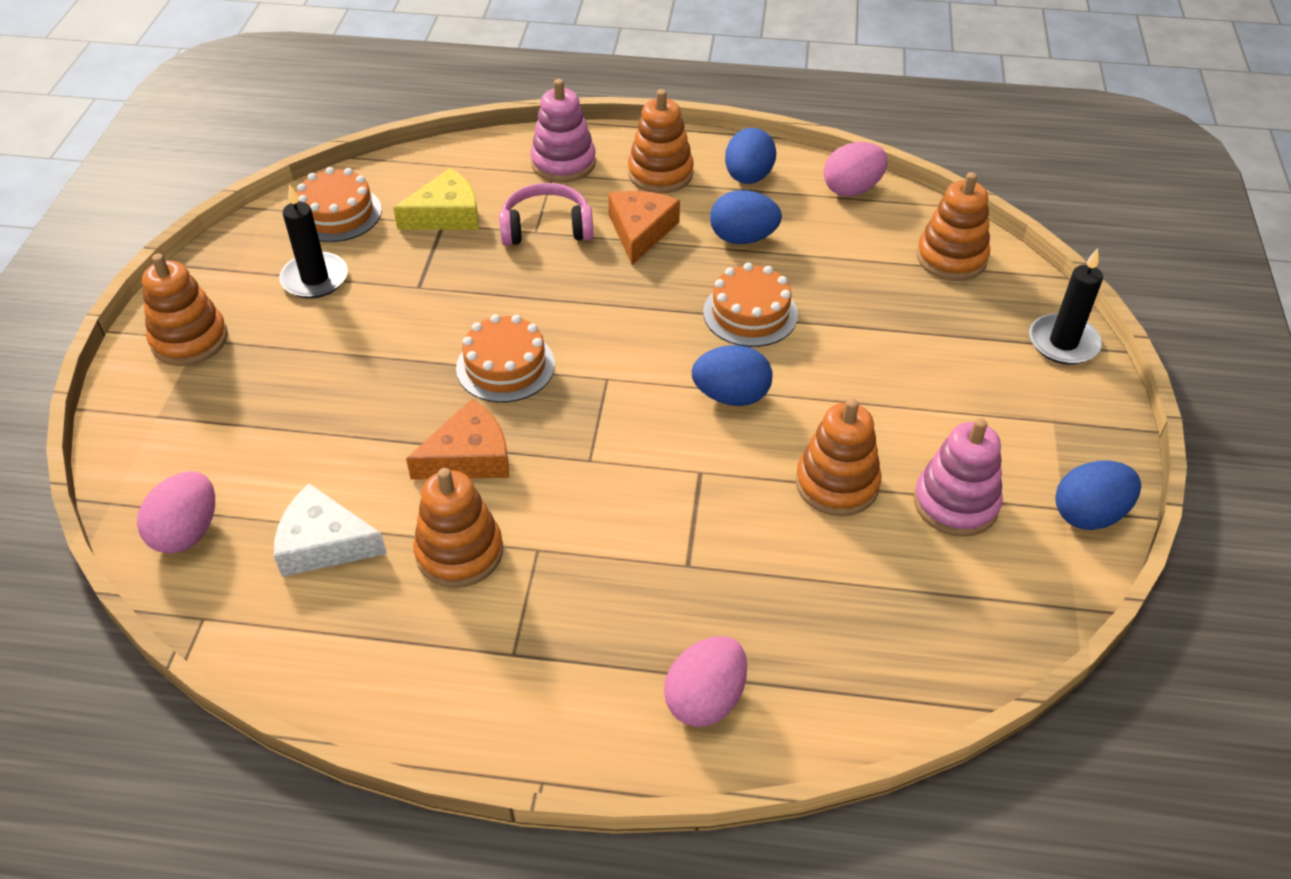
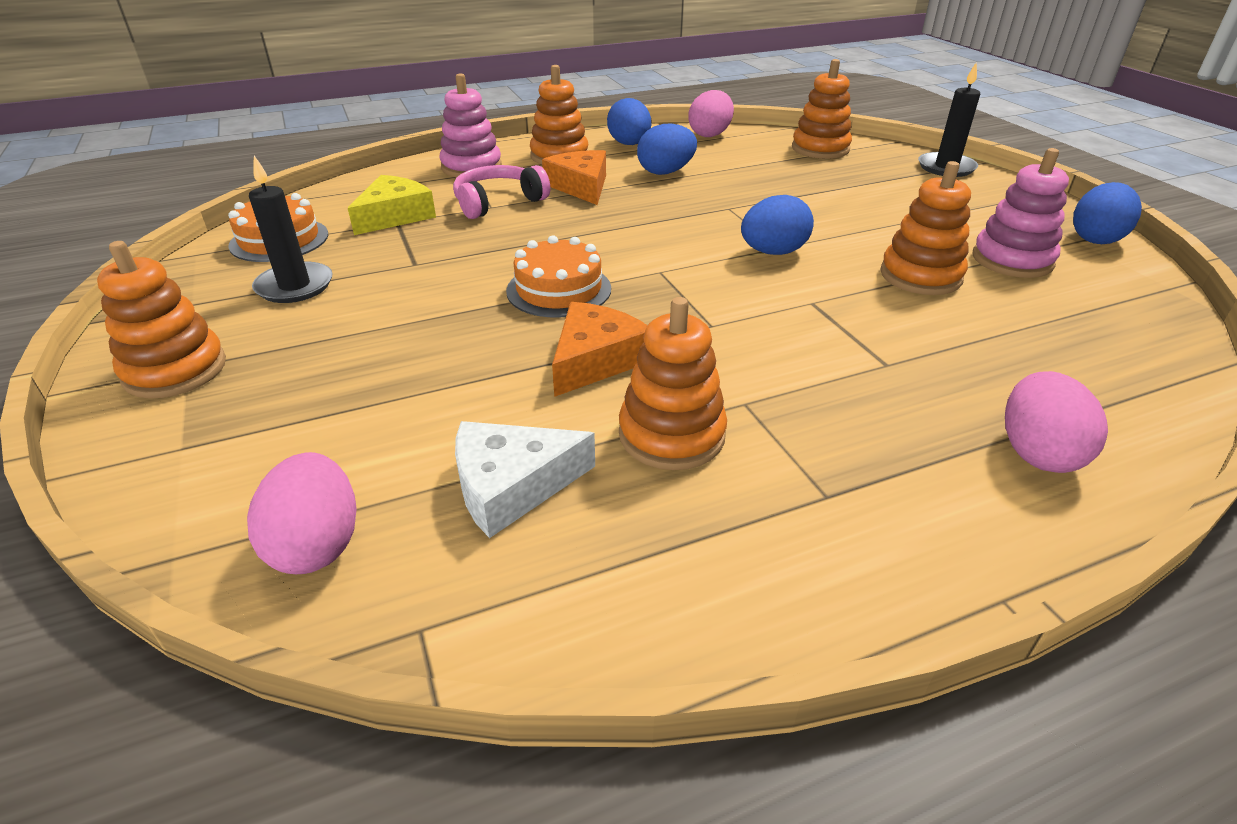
camera: 30 degrees left, 10 degrees down
orange cake [703,262,798,347] -> none

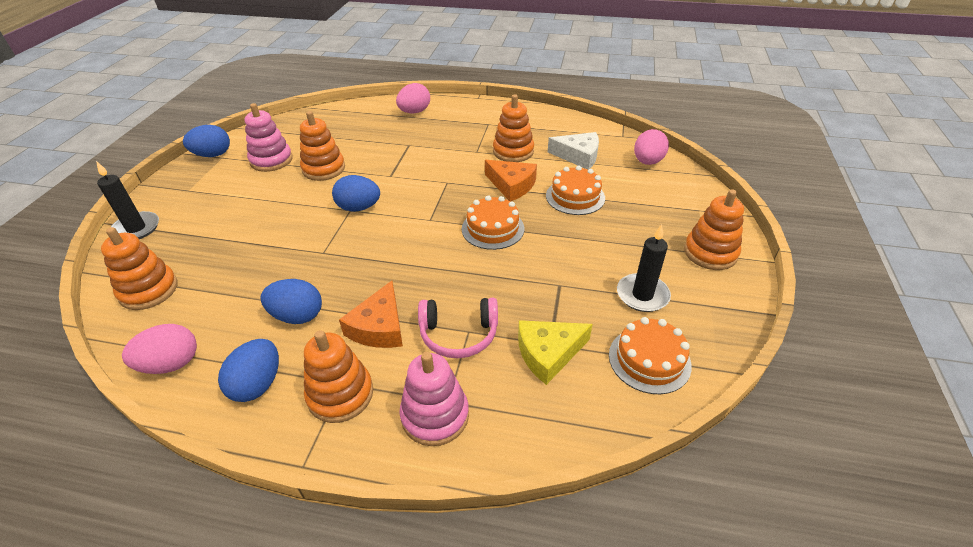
camera: 145 degrees left, 5 degrees up
orange cheese [552,302,647,397] -> orange cheese turned 120 degrees counterclockwise [485,160,537,202]
none -> orange cake [546,166,605,215]

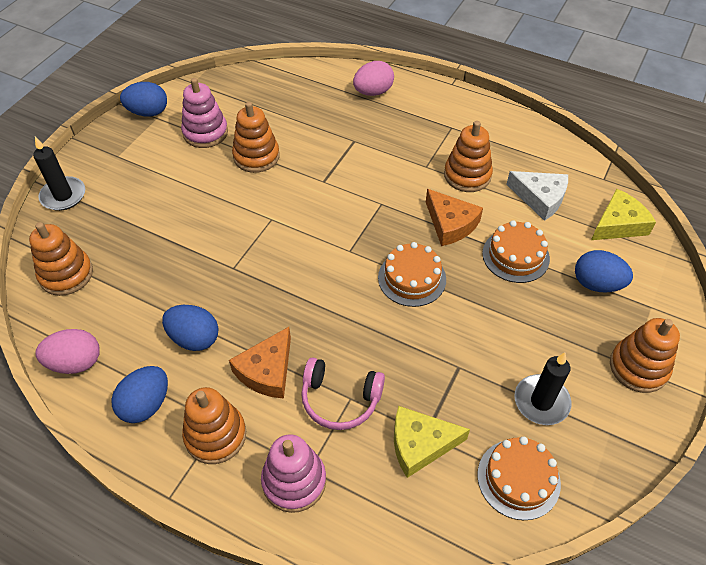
camera: 15 degrees right, 10 degrees up
blue egg [332,175,380,211] -> blue egg moved to [575,250,633,292]
pink egg [634,129,669,165] -> yellow cheese [591,189,656,240]

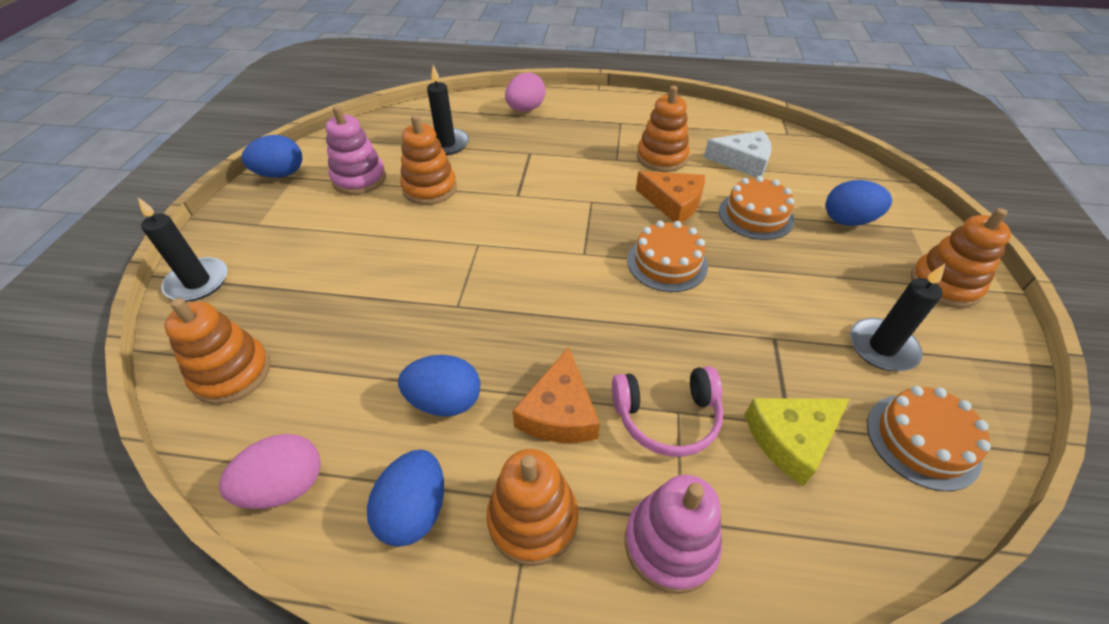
camera: 20 degrees left, 5 degrees down
yellow cheese [591,189,656,240] -> none
none -> black candle [427,65,469,155]

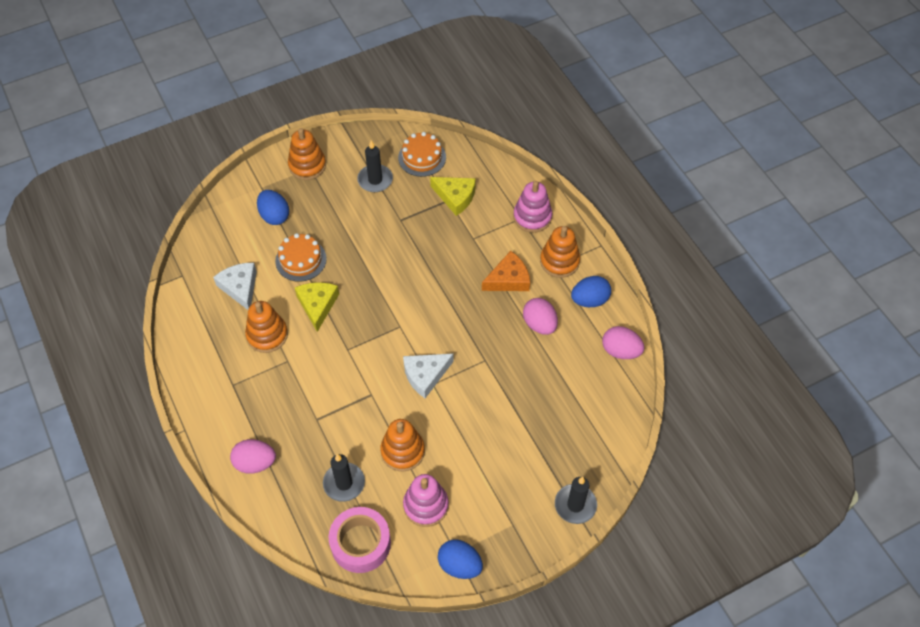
camera: 125 degrees left, 10 degrees up
orange stacking toy [164,298,270,405] -> none
blue egg [398,355,480,417] -> pink egg [523,298,558,335]
pink headphones [612,366,723,457] -> none
orange cake [627,221,708,292] -> none
orange cheese [636,171,705,223] -> yellow cheese [295,282,339,332]
none -> pink tape [329,507,391,573]
none -> white cheese [403,354,454,398]

